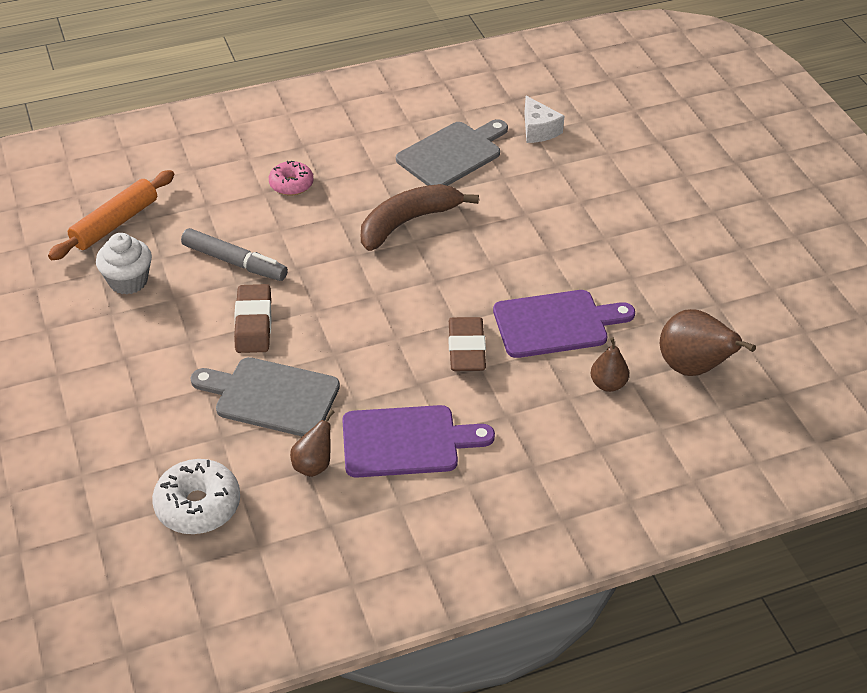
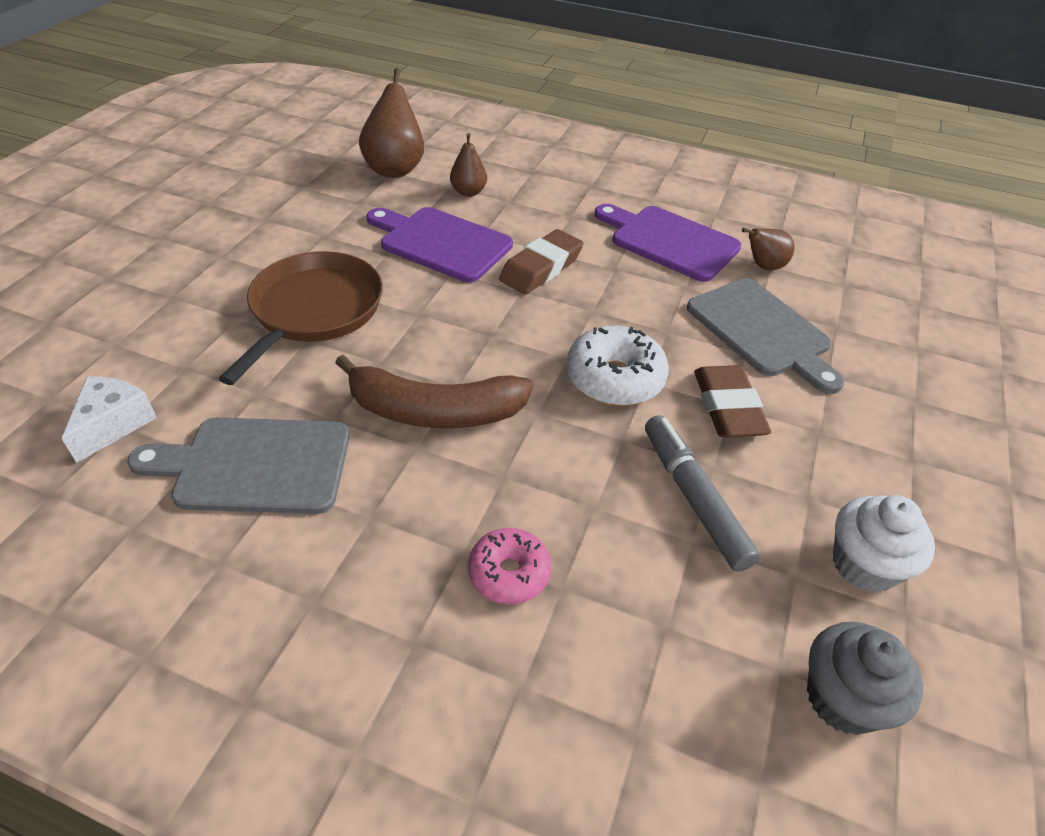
camera: 140 degrees left, 0 degrees up
orange rolling pin [48,170,174,260] -> grey cupcake [807,622,923,735]
white donut [152,459,240,534] -> white donut moved to [566,326,669,406]
brown eraser [234,284,272,353] -> brown eraser turned 45 degrees counterclockwise [694,365,771,438]
none -> brown pan [219,251,383,385]

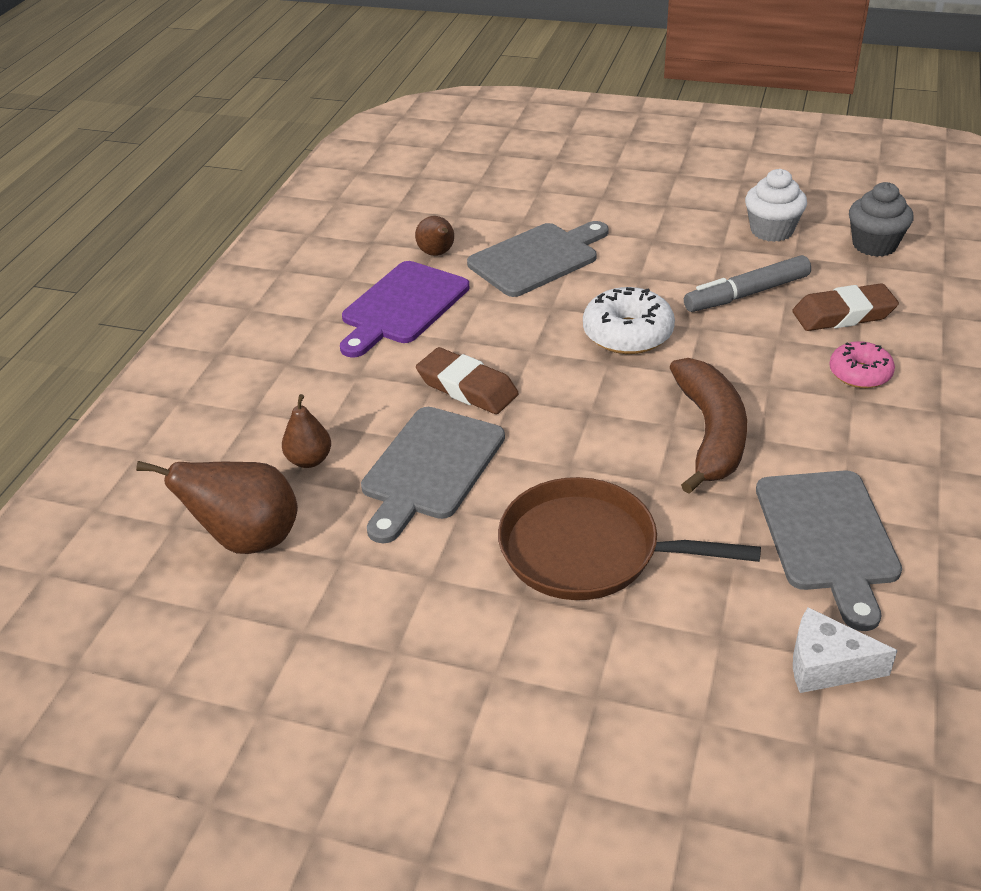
camera: 90 degrees left, 5 degrees down
purple cutting board [366,207,513,282] -> grey cutting board [361,407,505,543]
brown eraser [694,365,771,438] -> brown eraser moved to [792,283,899,331]

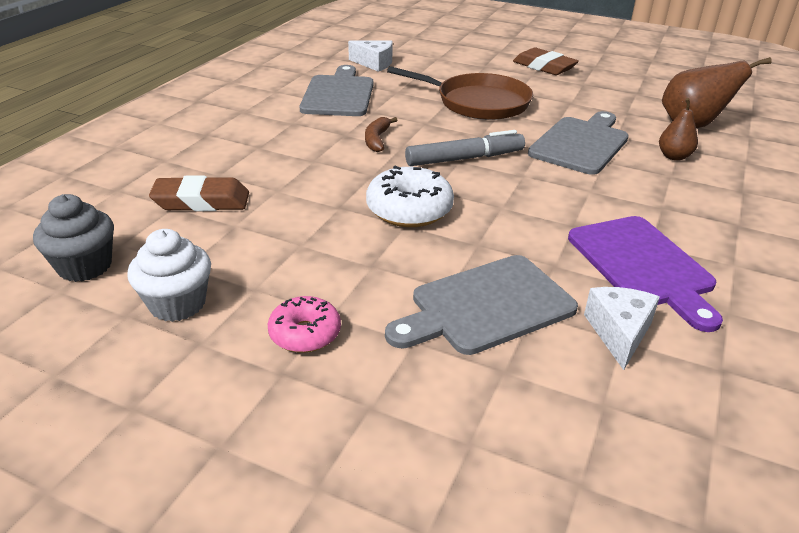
camera: 175 degrees left, 5 degrees down
purple cutting board [340,261,470,358] -> purple cutting board turned 120 degrees clockwise [568,216,723,332]
brown pear [415,216,454,256] -> white cheese [584,287,660,370]
brown eraser [416,347,519,414] -> brown eraser moved to [513,48,579,75]
brown banana [669,358,747,494] -> brown banana [365,117,397,152], size x0.51
grey marker [684,255,811,312] -> grey marker moved to [405,130,525,166]
pink donut [829,341,895,388] -> pink donut moved to [268,296,341,353]

